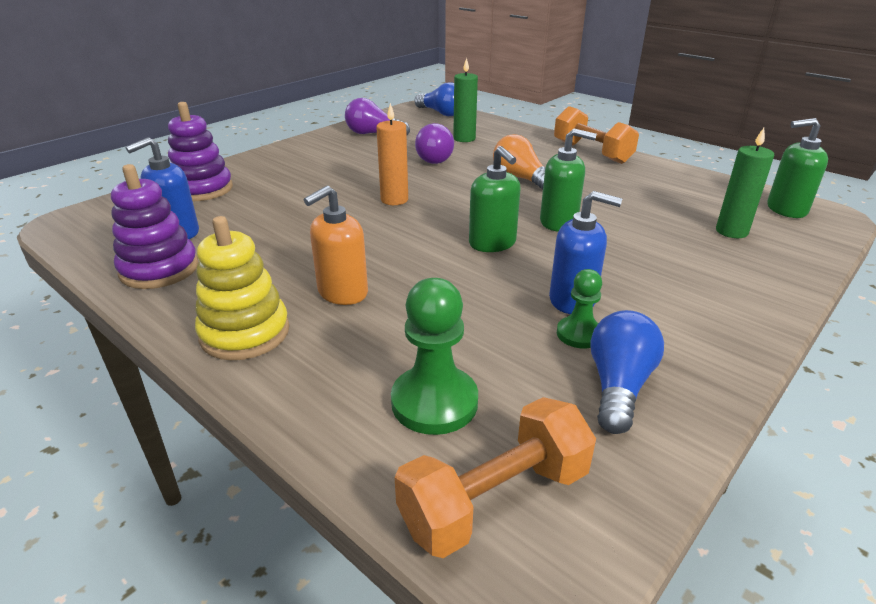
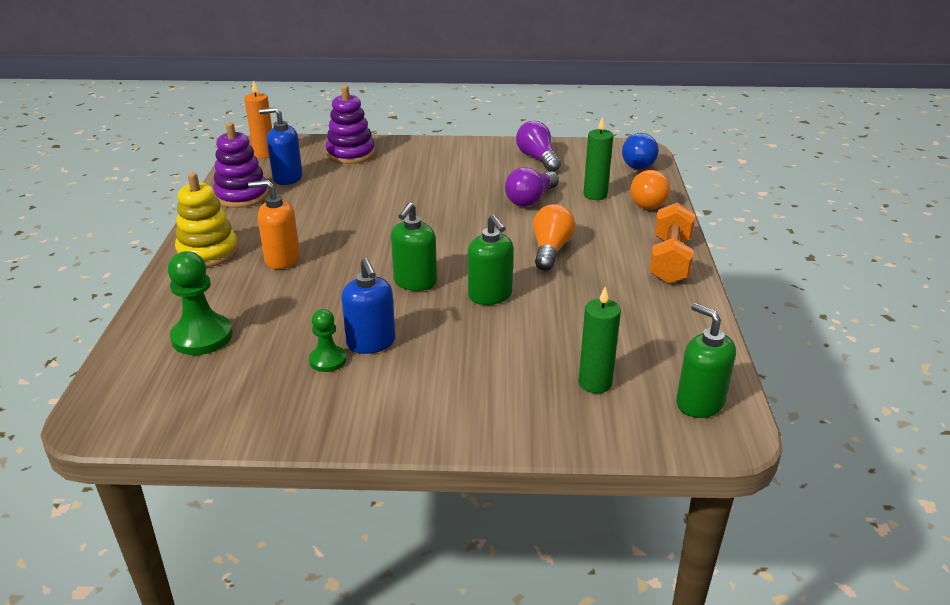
camera: 50 degrees right, 0 degrees up
orange candle [376,103,408,205] -> orange candle moved to [244,80,272,158]
orange dumbbell [395,397,596,558] -> none
blue light bulb [591,310,664,434] -> none
none -> orange light bulb [630,170,670,209]

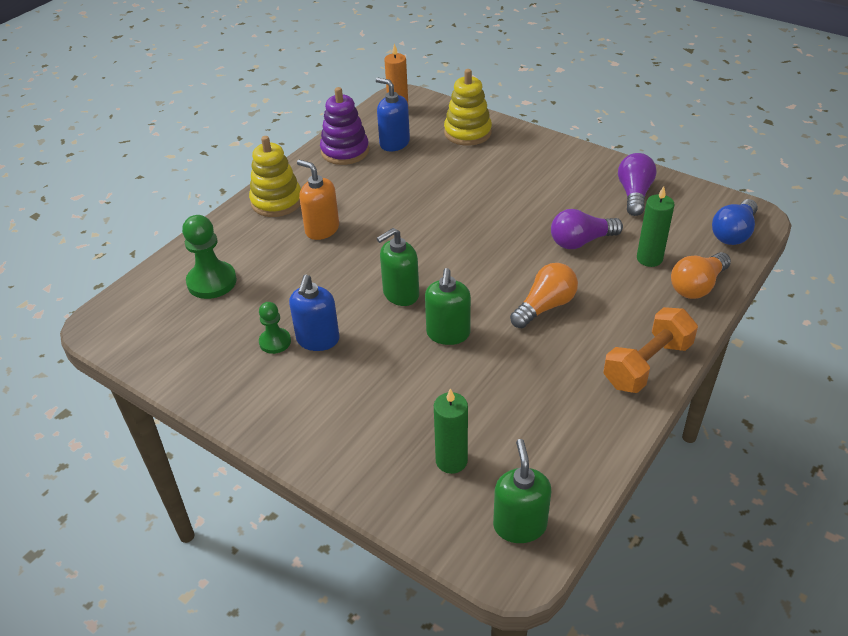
camera: 35 degrees right, 10 degrees up
purple stacking toy [326,85,375,164] -> yellow stacking toy [444,69,492,146]

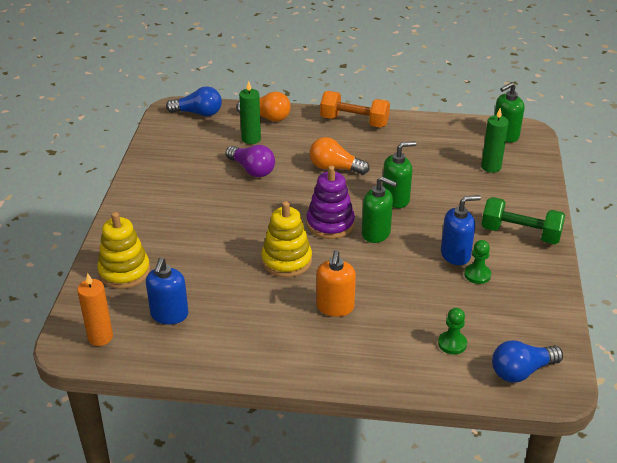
camera: 120 degrees left, 5 degrees down
green pawn [182,215,237,299] -> green pawn [438,308,467,354], size x0.60
yellow stacking toy [249,136,301,217] -> yellow stacking toy moved to [261,201,312,277]
purple stacking toy [320,87,369,165] -> purple stacking toy moved to [307,166,355,239]
purple light bulb [618,153,656,216] -> none
none -> green dumbbell [481,197,566,244]
none -> blue light bulb [492,340,563,383]

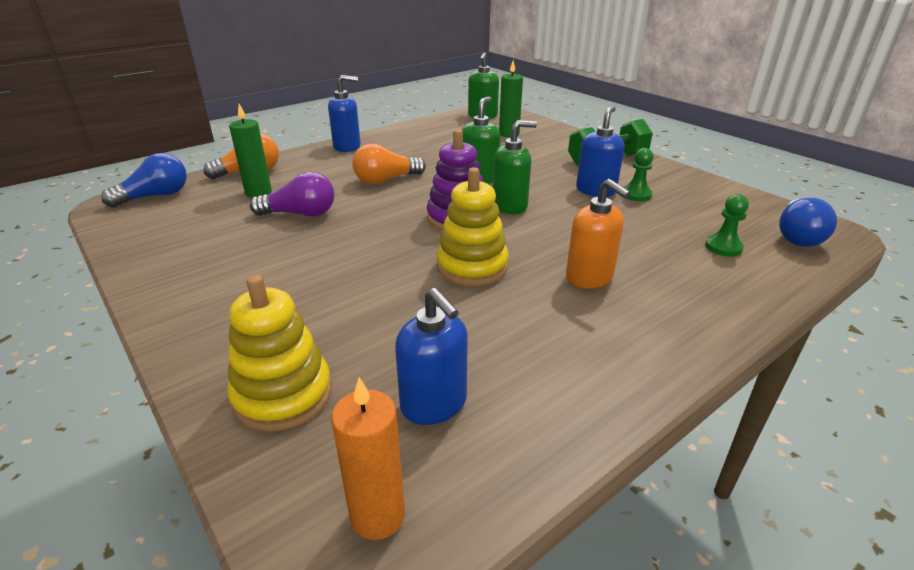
camera: 45 degrees left, 5 degrees down
orange dumbbell [320,91,390,127] -> blue soap dispenser [328,75,361,152]

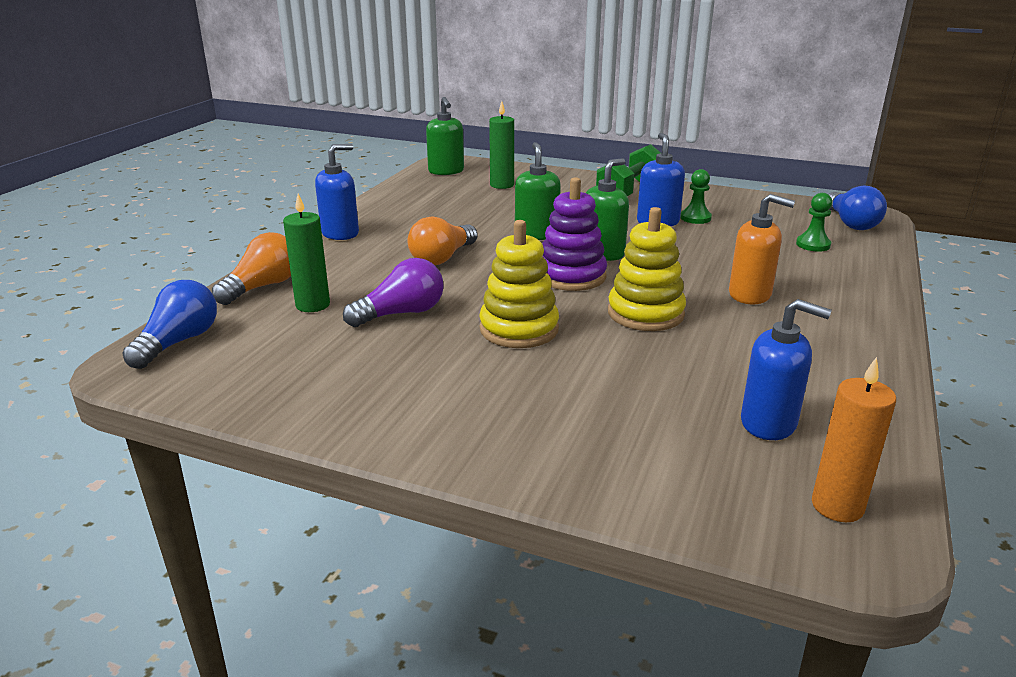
camera: 30 degrees left, 5 degrees down
yellow stacking toy [228,275,332,432] -> yellow stacking toy moved to [479,220,559,348]

